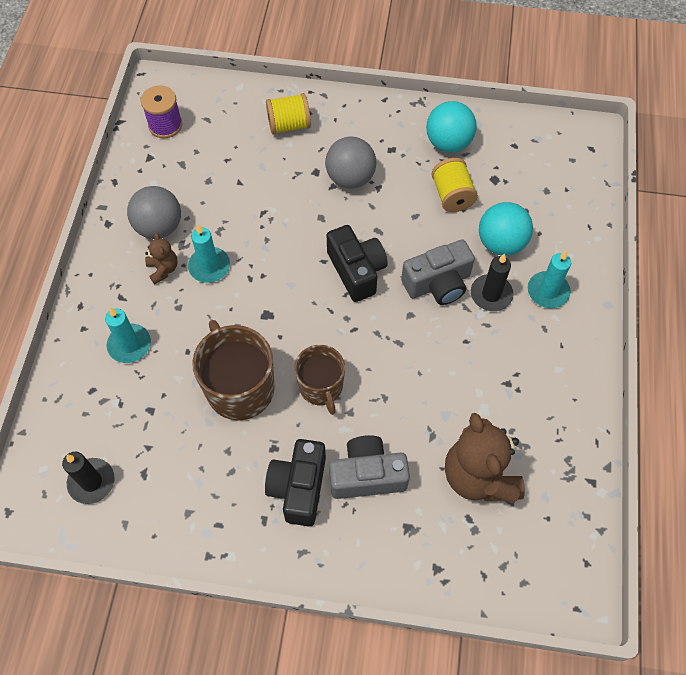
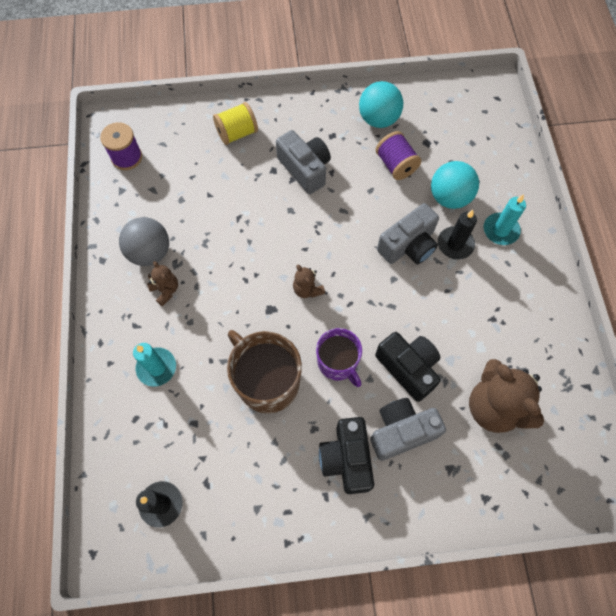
camera: 15 degrees left, 5 degrees up
turquoise candle [188,224,230,283] -> none
brown mug [294,345,345,415] -> purple mug [316,328,362,387]
grey ball [325,137,376,189] -> grey camera [276,130,331,194]
black camera [327,225,388,302] -> black camera moved to [375,332,441,402]
yellow spool [431,158,478,212] -> purple spool [376,131,421,180]
none -> brown teddy bear [293,265,325,298]

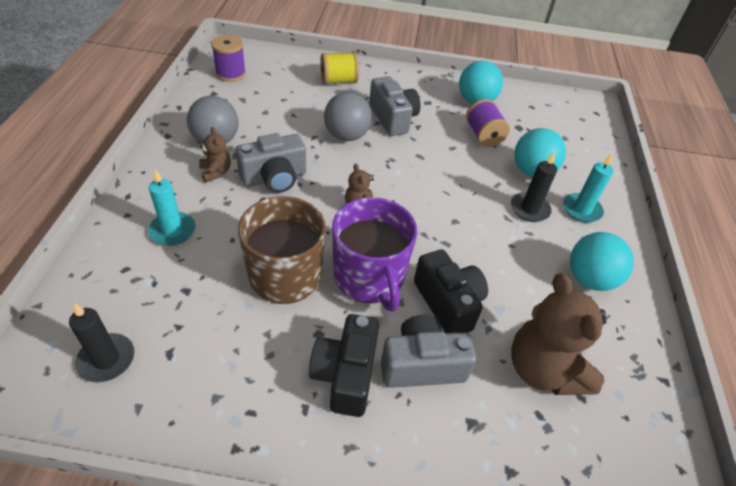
camera: 10 degrees right, 20 degrees down
purple mug [316,328,362,387] -> purple mug [332,197,417,312], size x1.54
grey camera [377,203,439,264] -> grey camera moved to [236,133,306,193]
none -> grey ball [324,92,372,141]
none -> turquoise ball [570,232,634,291]

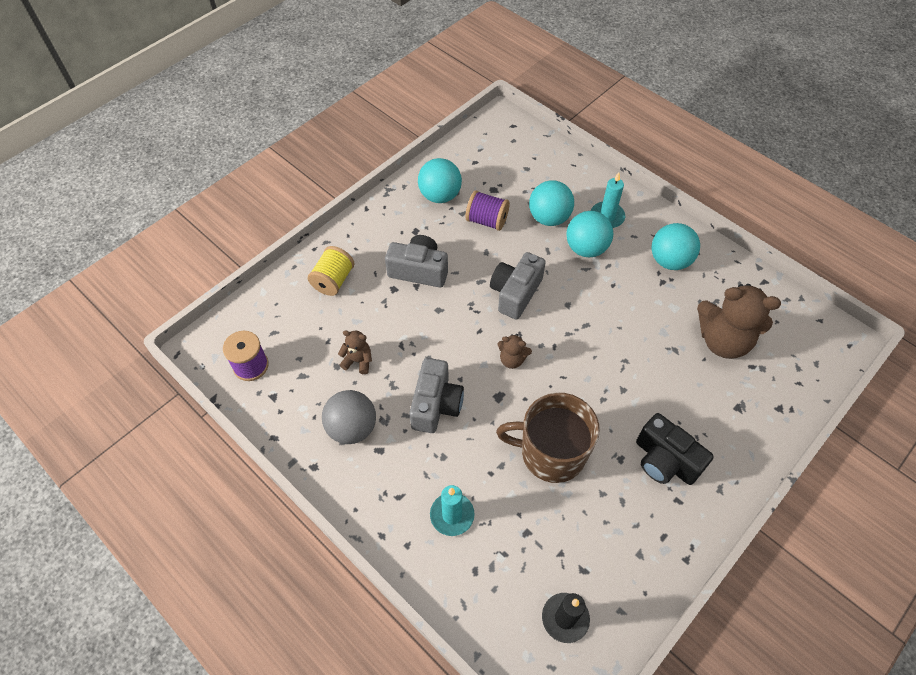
camera: 50 degrees left, 10 degrees up
brown teddy bear [199,127,231,183] -> brown teddy bear moved to [338,330,372,374]
grey ball [324,92,372,141] -> none
purple mug [332,197,417,312] -> none
grey camera [381,315,476,388] -> grey camera moved to [490,252,546,320]
black camera [414,249,488,333] -> none
black candle [511,152,557,222] -> turquoise ball [566,211,613,257]

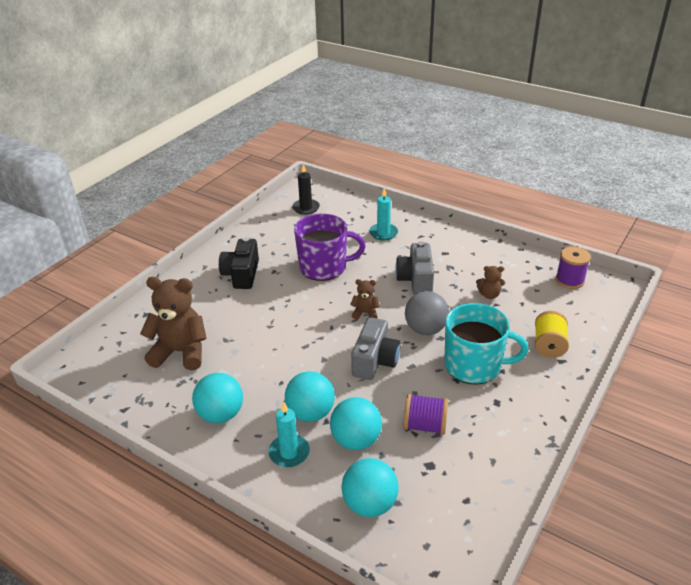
camera: 170 degrees right, 20 degrees down
grey ball [322,390,376,444] -> grey ball moved to [405,291,449,335]
grey camera [385,235,448,287] -> turquoise mug [445,303,528,385]
turquoise ball [418,158,462,203] -> turquoise ball moved to [342,458,399,517]
brown mug [496,393,600,483] -> purple mug [294,214,365,281]
black camera [636,413,714,485] -> black camera turned 120 degrees counterclockwise [219,237,259,289]

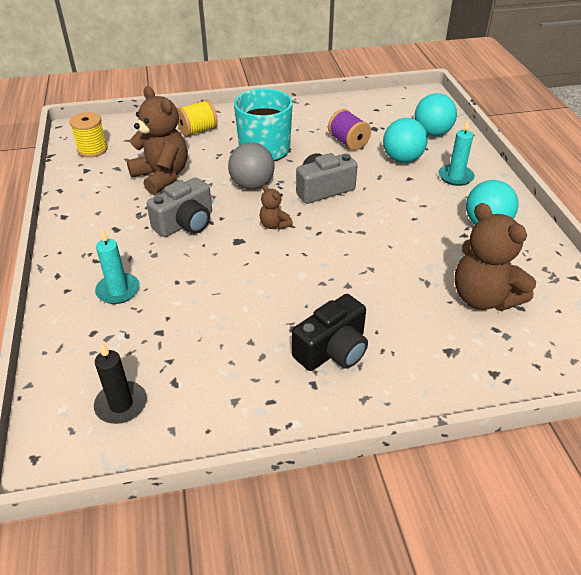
camera: 135 degrees left, 5 degrees up
turquoise ball [285,371,335,422] -> none
purple mug [294,214,365,281] -> none
brown teddy bear [476,266,505,299] -> brown teddy bear [127,86,188,195], size x2.09
purple spool [556,246,591,289] -> yellow spool [70,112,108,158]

